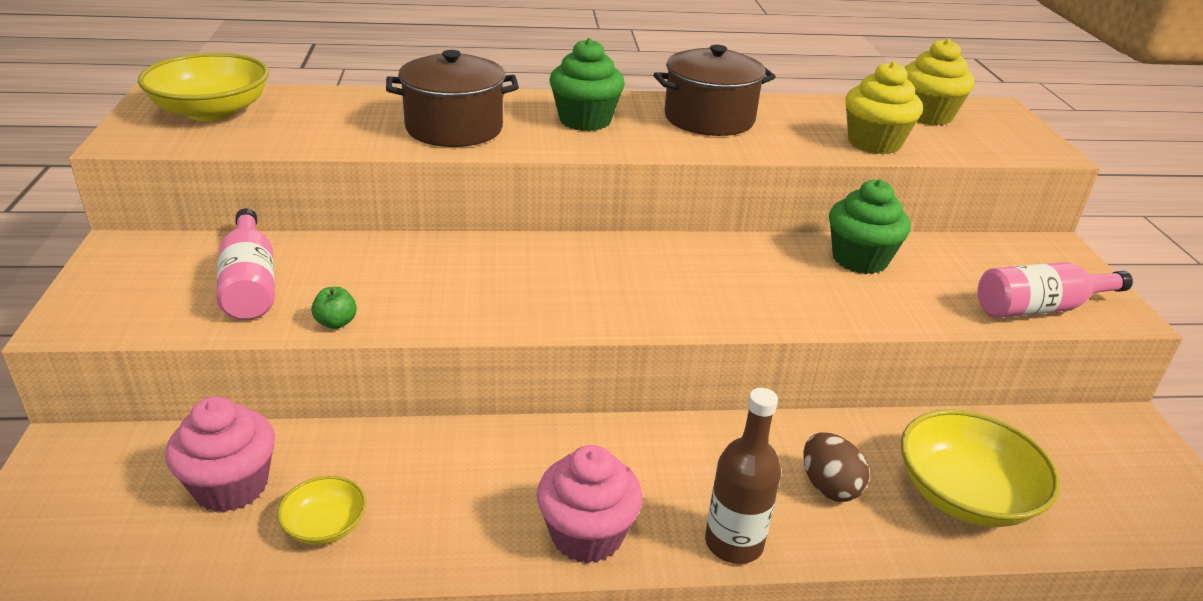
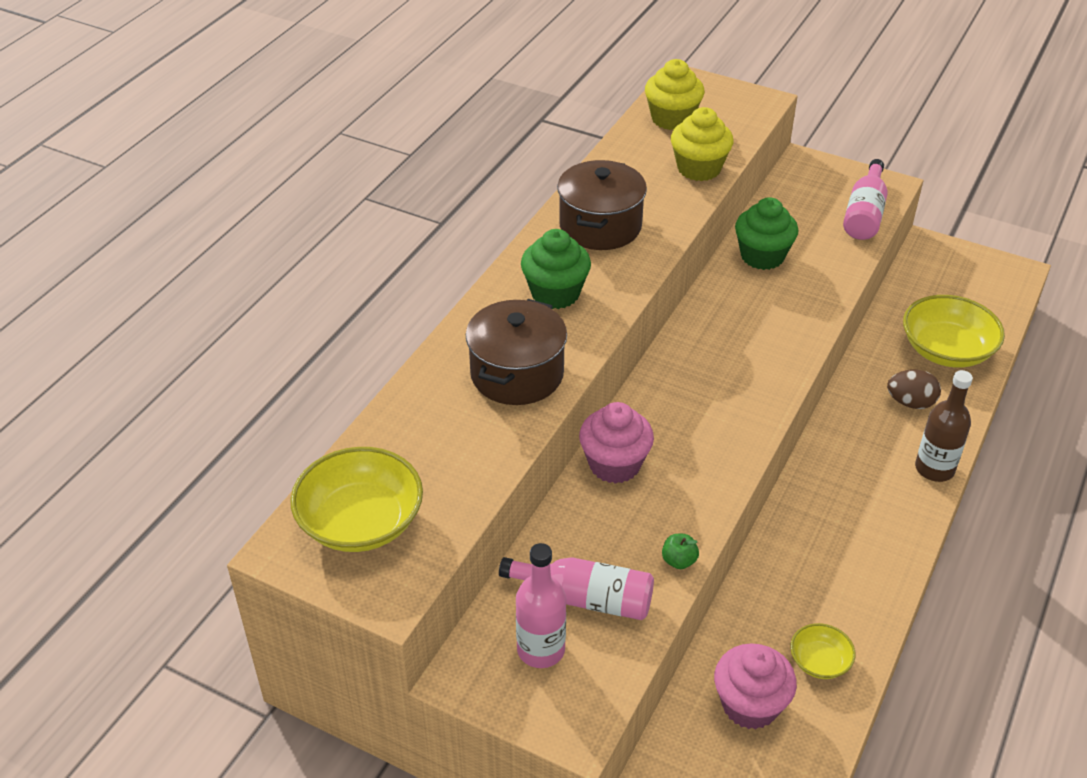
camera: 55 degrees left, 10 degrees up
pink cupcake [537,445,643,563] -> pink cupcake moved to [579,402,654,484]
none -> pink bottle [516,543,566,668]

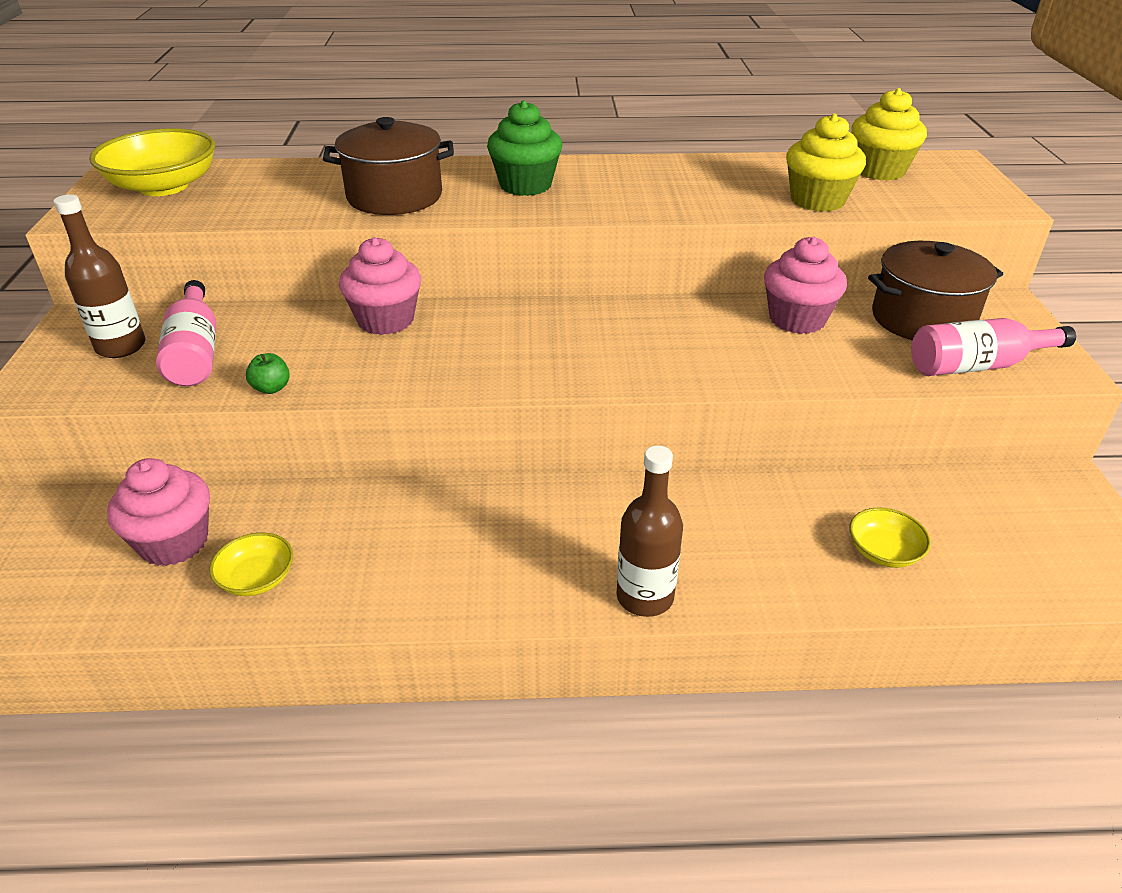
camera: 60 degrees right, 5 degrees down
pink bottle [516,543,566,668] -> brown bottle [53,194,146,358]
brown pot [557,160,647,250] -> brown pot moved to [868,241,1003,341]
green cupcake [735,197,798,270] -> pink cupcake [764,236,847,334]
brown egg [887,370,941,409] -> none
yellow bowl [903,295,1005,368] -> yellow bowl [850,507,931,568], size x0.52

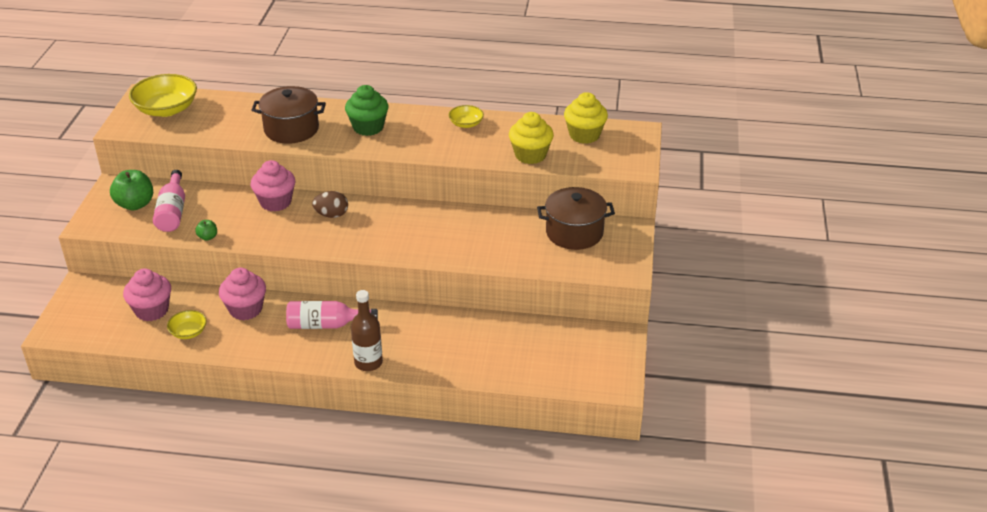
camera: 10 degrees right, 0 degrees up
brown bottle [53,194,146,358] -> green apple [110,170,153,211]
pink cupcake [764,236,847,334] -> pink cupcake moved to [219,268,266,320]
yellow bowl [850,507,931,568] -> yellow bowl moved to [449,105,484,128]
pink bottle [911,318,1076,376] -> pink bottle moved to [286,301,378,329]
none -> brown egg [312,191,348,218]

